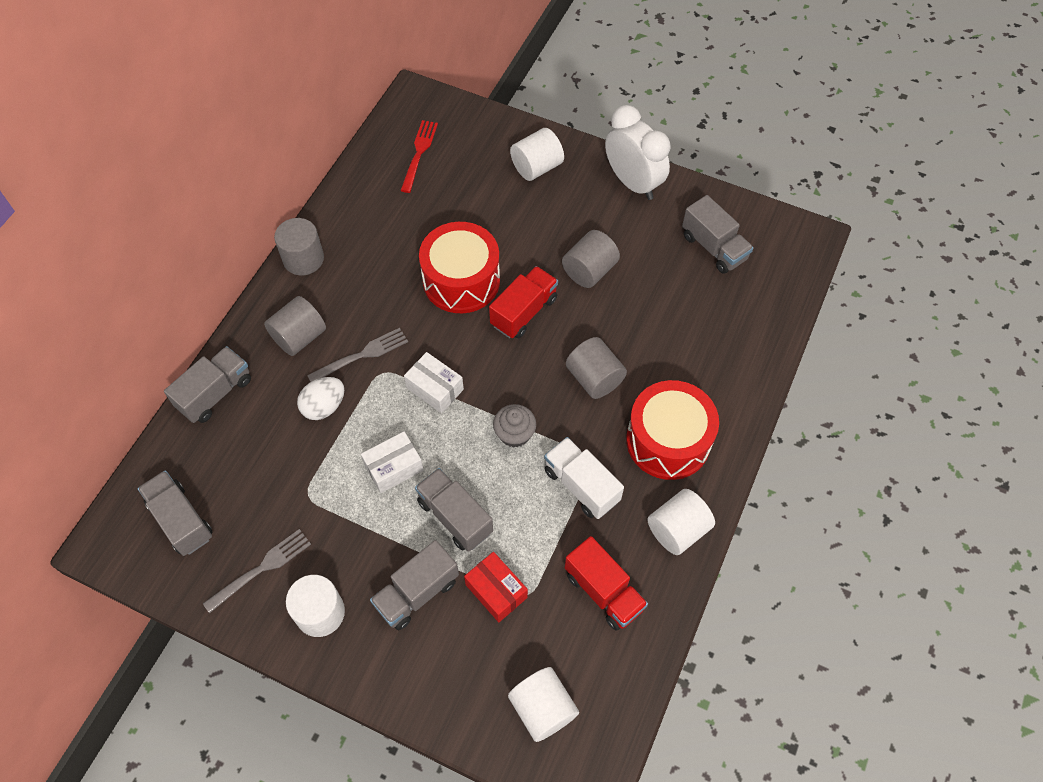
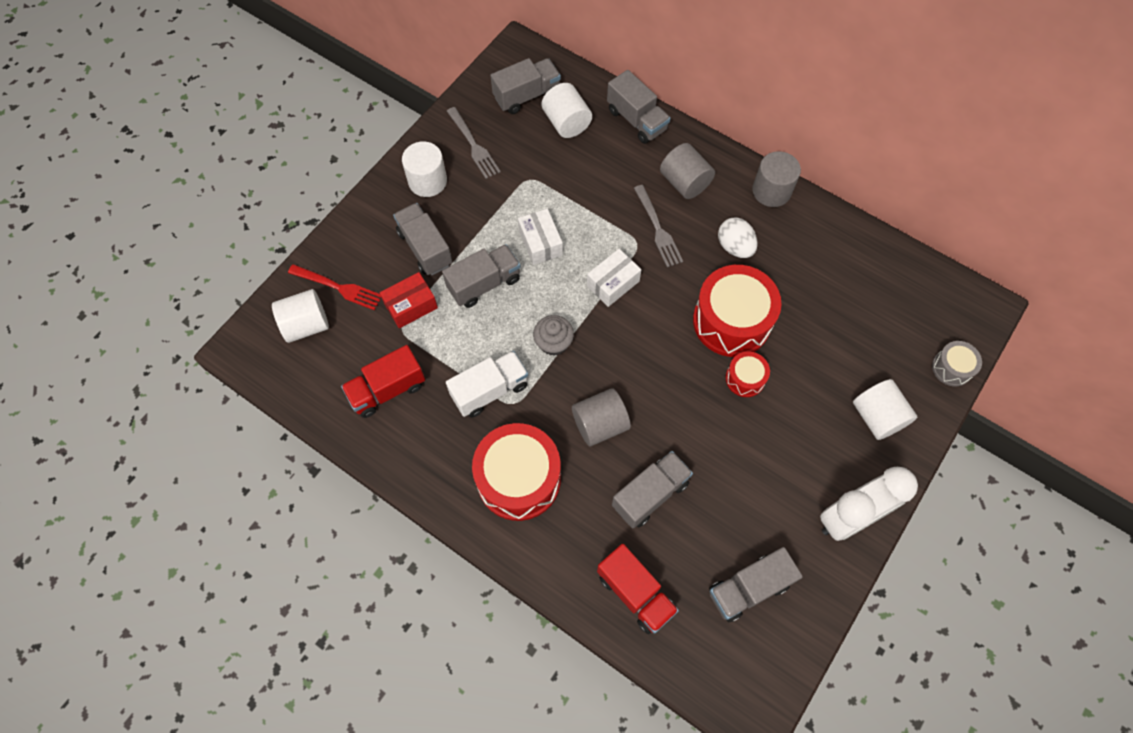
camera: 100 degrees right, 5 degrees up
white egg [297,377,344,420] -> white egg moved to [718,217,758,258]
red fork [400,120,438,193] -> red fork moved to [288,264,381,310]
red truck [489,266,558,338] -> red truck moved to [597,544,679,634]
grey cylinder [562,230,620,288] -> none
white cylinder [647,489,715,555] -> white cylinder moved to [541,83,592,138]
none -> grey truck [612,451,693,528]
none -> red drum [726,351,770,397]
none -> grey drum [932,341,982,387]

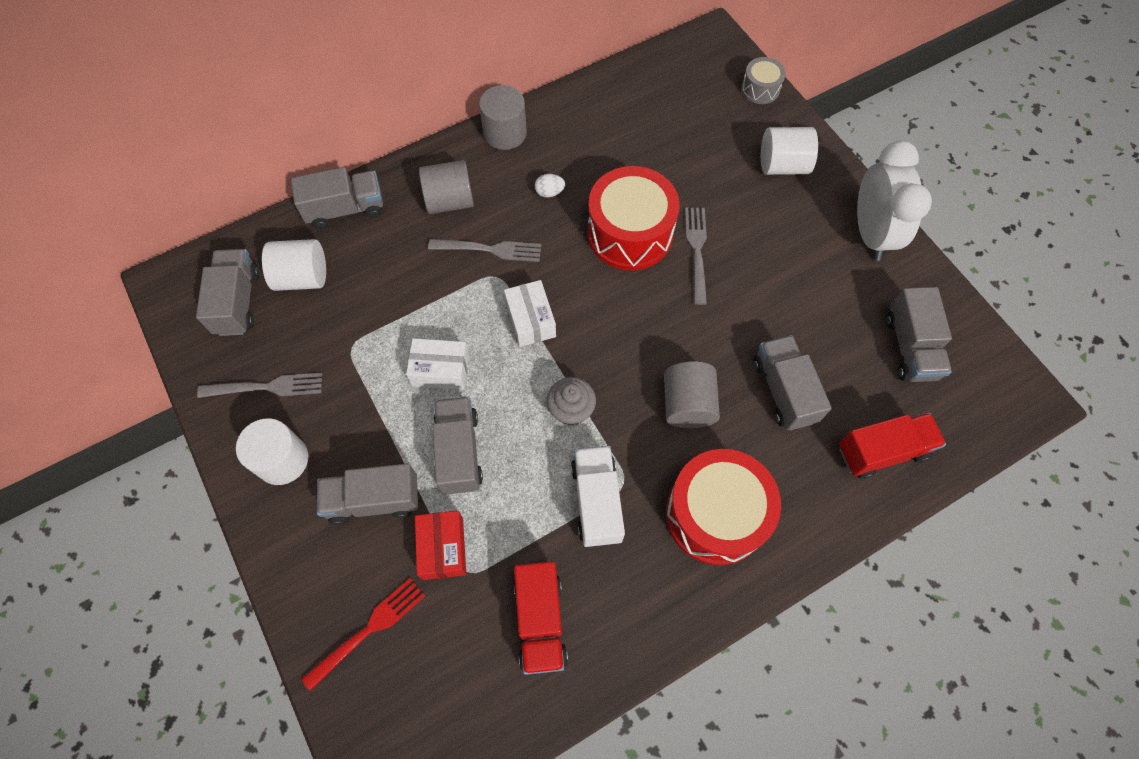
camera: 65 degrees left, 0 degrees up
white cylinder [272,289,329,343] -> none
white egg [718,217,758,258] -> white egg [535,174,565,198], size x0.60
red drum [726,351,770,397] -> grey fork [685,208,707,305]

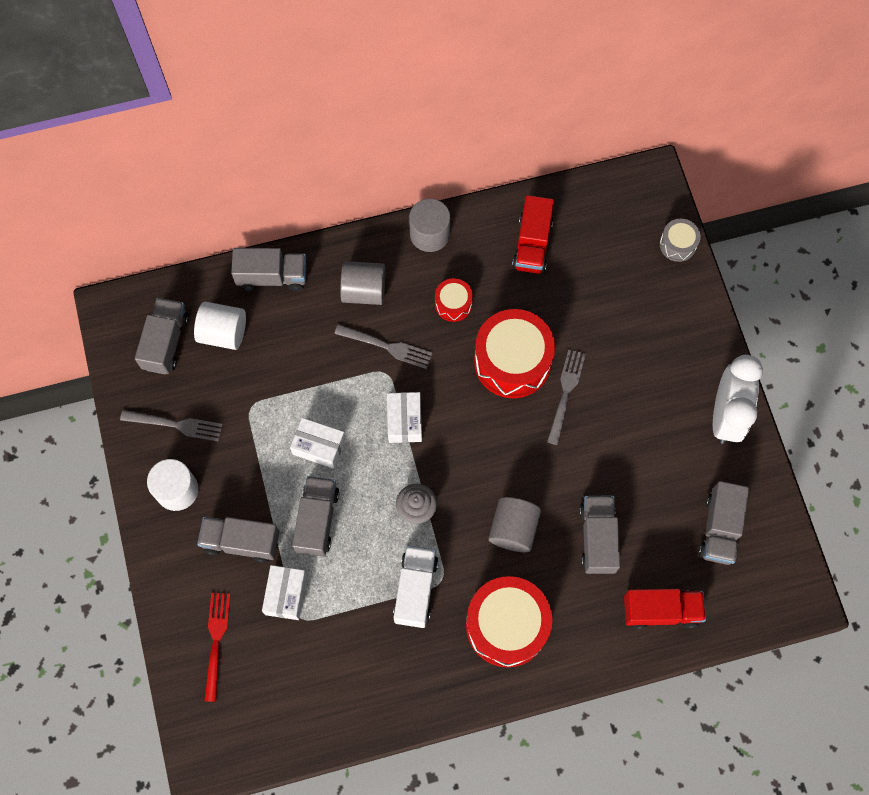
camera: 15 degrees right, 5 degrees up
red fork [301,578,425,691] -> red fork turned 60 degrees counterclockwise [204,593,230,702]
red box [415,511,466,580] -> white box [262,565,307,620]
red truck [514,561,568,675] -> red truck moved to [512,195,554,274]
white egg [535,174,565,198] -> red drum [435,278,473,322]
white cylinder [761,127,818,175] -> none

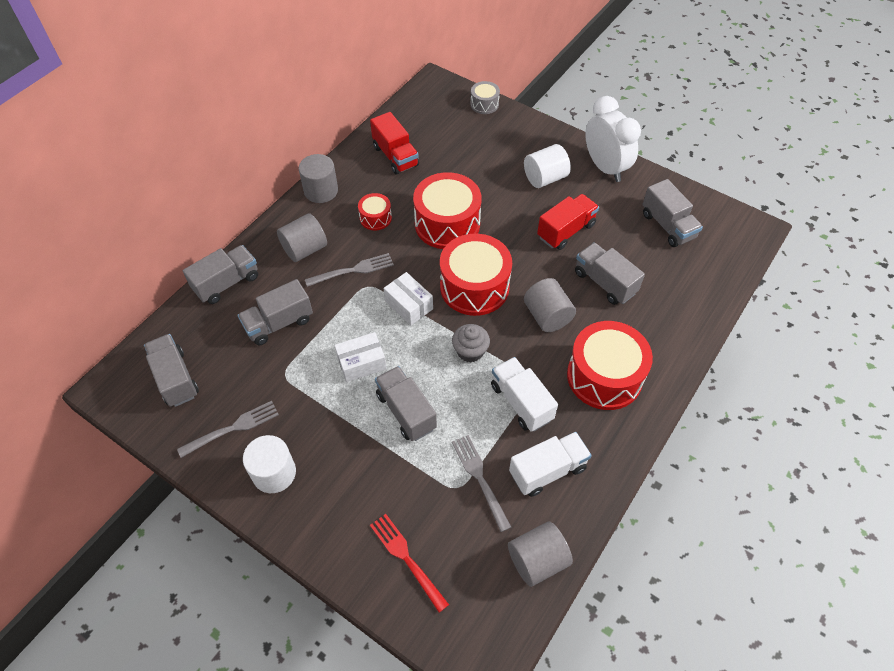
camera: 40 degrees left, 15 degrees down
white cylinder [194,302,246,350] -> white cylinder moved to [524,144,571,188]
grey truck [197,517,280,563] -> grey truck moved to [238,279,313,345]
white box [262,565,307,620] -> none
grey fork [547,349,586,445] -> grey fork moved to [452,435,511,532]
red truck [624,589,706,629] -> red truck moved to [537,194,599,250]
none -> red drum [440,234,512,316]
none -> grey cylinder [508,521,573,587]
none -> white truck [509,432,592,497]

